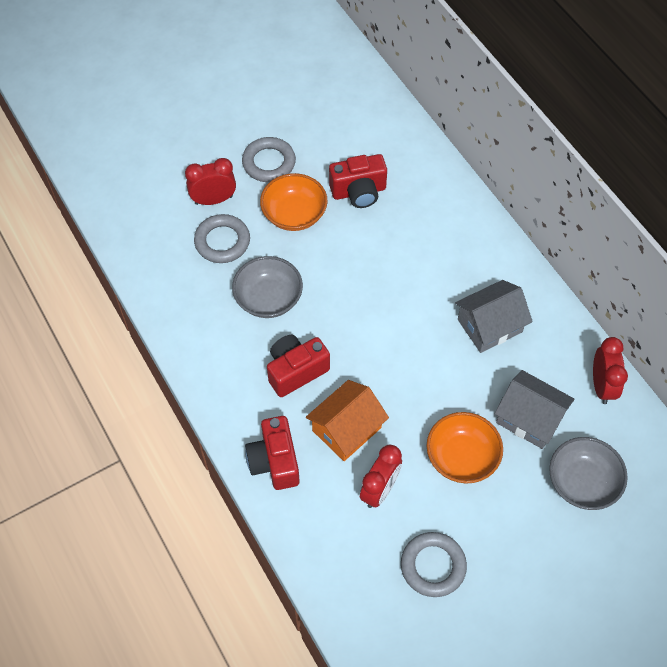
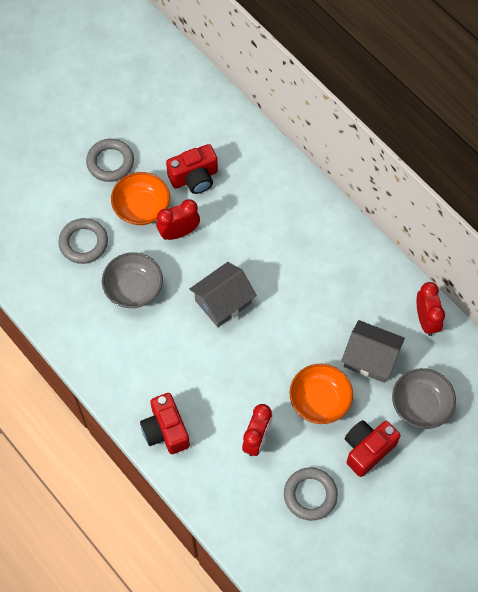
camera: 10 degrees left, 5 degrees up
red clock [185,158,236,205] -> red clock moved to [156,199,200,240]
red camera [267,335,330,397] -> red camera moved to [345,420,401,477]
orange house [306,380,389,461] -> none
grey house [455,280,533,353] -> grey house moved to [189,262,257,327]

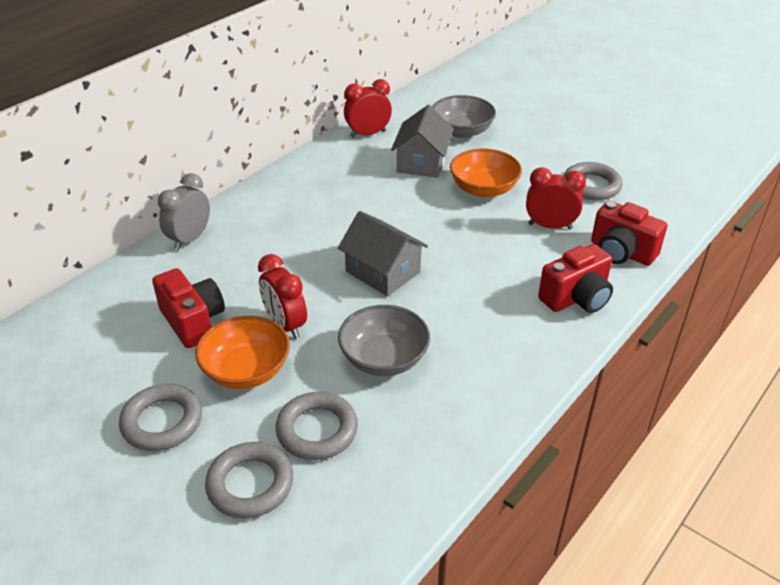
camera: 100 degrees left, 25 degrees down
red camera [345,420,401,477] -> red camera moved to [591,201,667,266]
none -> grey clock [158,173,210,250]
none -> grey ring [205,442,293,519]

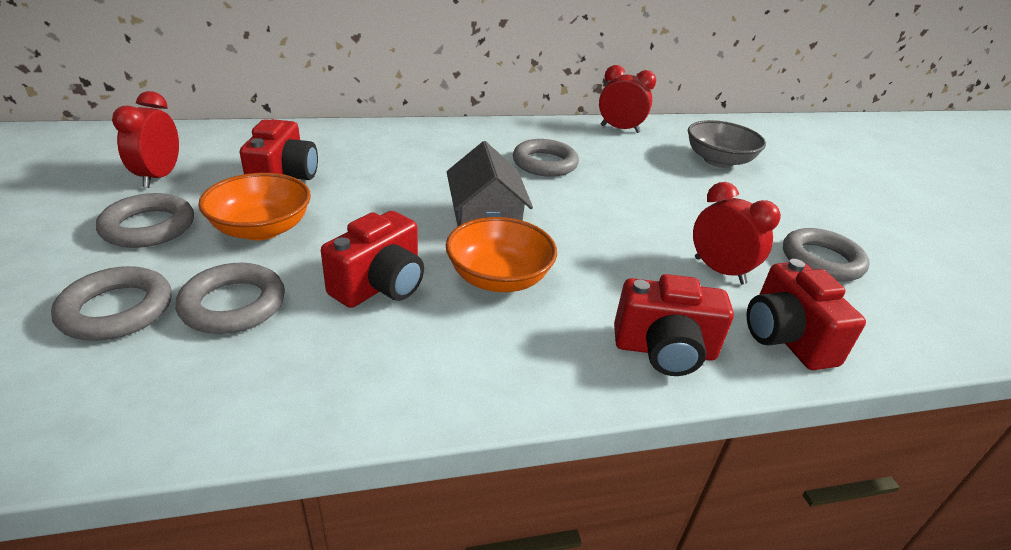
camera: 35 degrees right, 5 degrees down
grey clock [158,173,210,250] -> none
red clock [258,254,307,339] -> red clock moved to [112,91,179,188]
grey bowl [338,305,430,376] -> red camera [321,211,424,308]
grey house [391,105,454,178] -> none
orange bowl [450,149,522,197] -> orange bowl moved to [446,217,557,292]
none -> grey ring [513,139,579,177]

